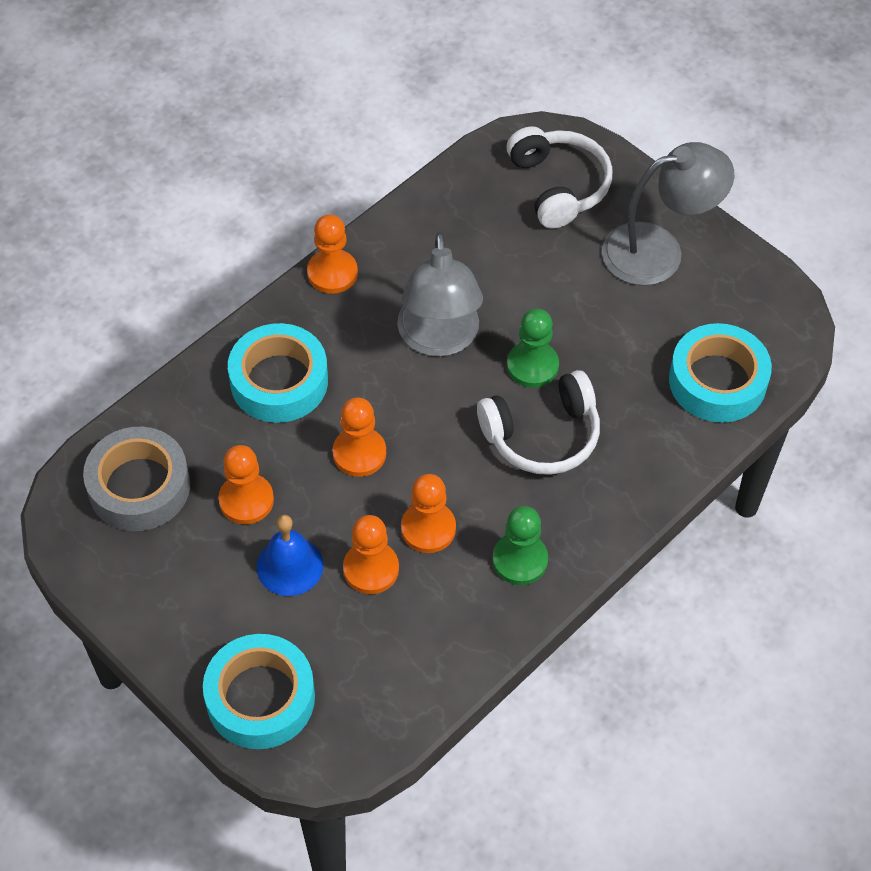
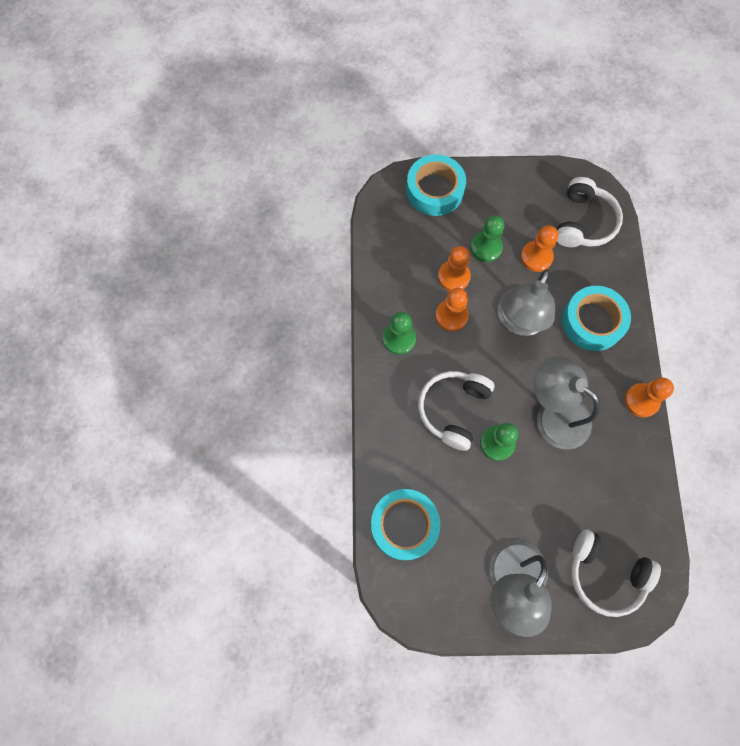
camera: 135 degrees right, 15 degrees up
grey tape [83,427,190,531] -> white headphones [556,177,623,247]
blue bell [257,515,323,596] -> green pawn [470,215,504,262]
orange pawn [332,397,386,477] -> grey lamp [498,269,555,336]

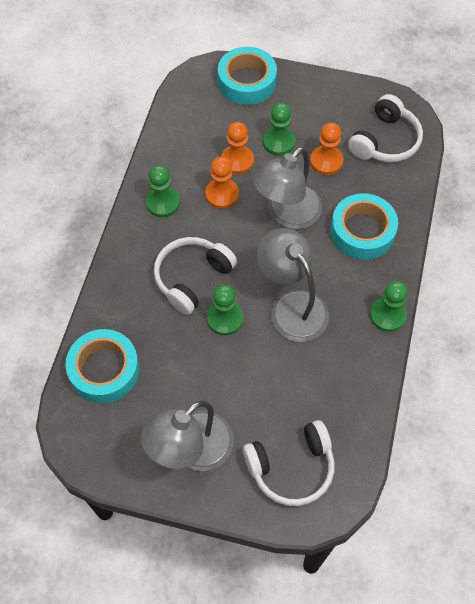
camera: 15 degrees right, 10 degrees down
white headphones [571,530,661,617] -> white headphones turned 60 degrees counterclockwise [243,420,334,506]
orange pawn [625,378,674,417] -> green pawn [370,281,408,332]

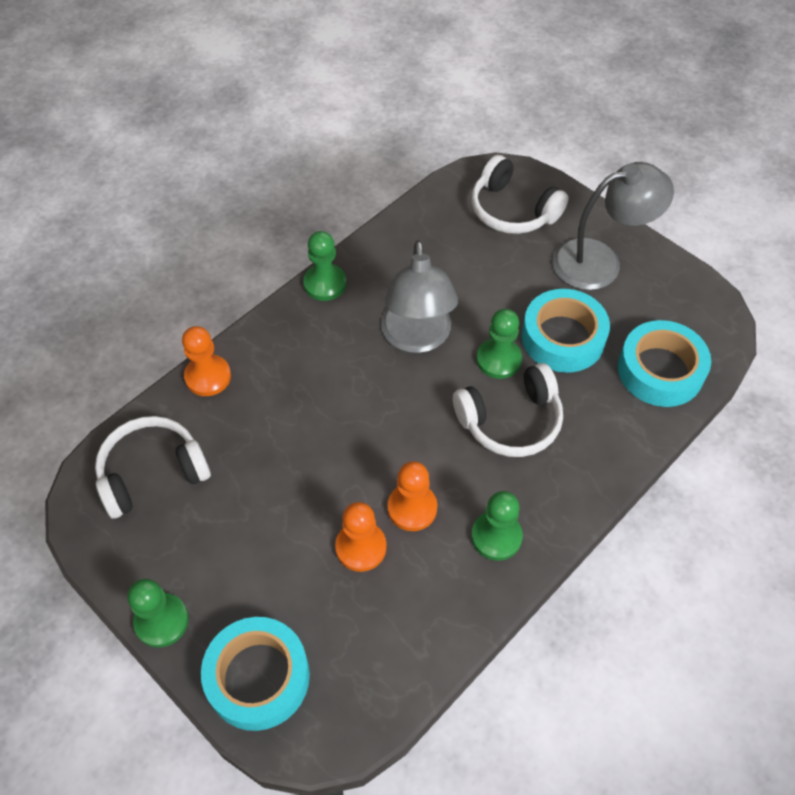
camera: 150 degrees left, 5 degrees down
white headphones [243,420,334,506] -> white headphones turned 150 degrees counterclockwise [472,155,569,234]
grey lamp [253,147,322,229] -> none
green pawn [263,103,296,156] -> green pawn moved to [127,579,189,648]
orange pawn [310,123,343,175] -> orange pawn moved to [182,326,231,396]
turquoise tape [330,193,398,260] -> turquoise tape moved to [522,289,610,373]

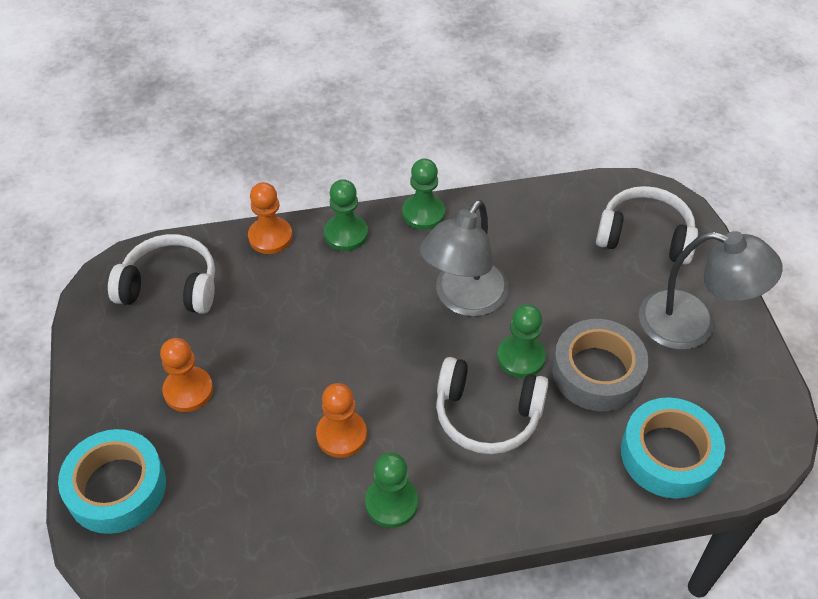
camera: 35 degrees right, 5 degrees down
green pawn [127,579,189,648] -> green pawn moved to [324,179,368,251]
orange pawn [335,502,387,572] -> orange pawn moved to [160,338,213,412]
white headphones [472,155,569,234] -> white headphones turned 120 degrees clockwise [596,186,698,265]
turquoise tape [522,289,610,373] -> grey tape [552,319,649,411]

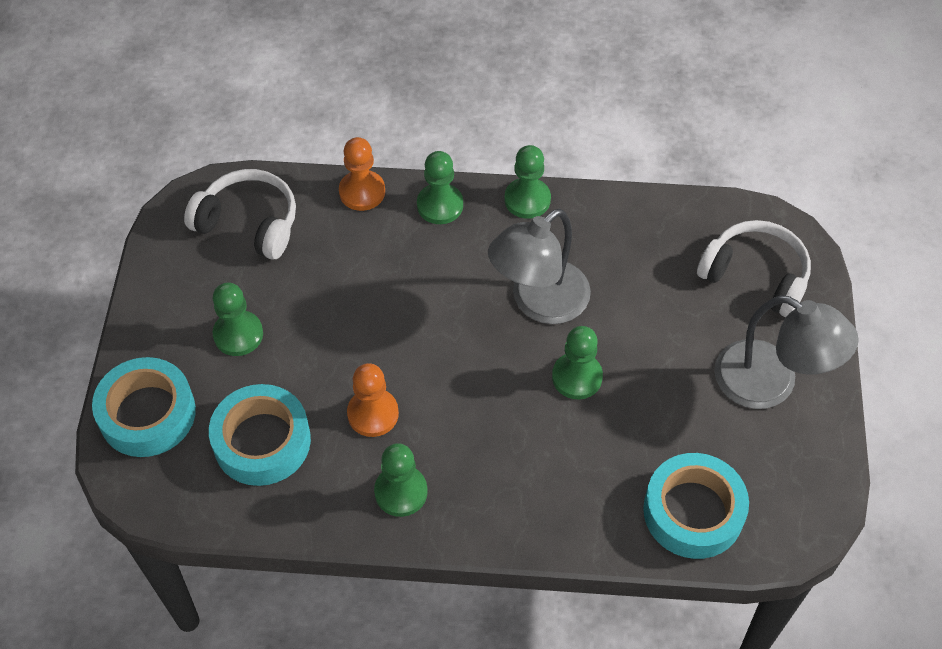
camera: 15 degrees right, 5 degrees up
orange pawn [160,338,213,412] -> green pawn [213,283,263,356]
white headphones [436,357,549,454] -> none
grey tape [552,319,649,411] -> none
none -> turquoise tape [209,384,311,486]

